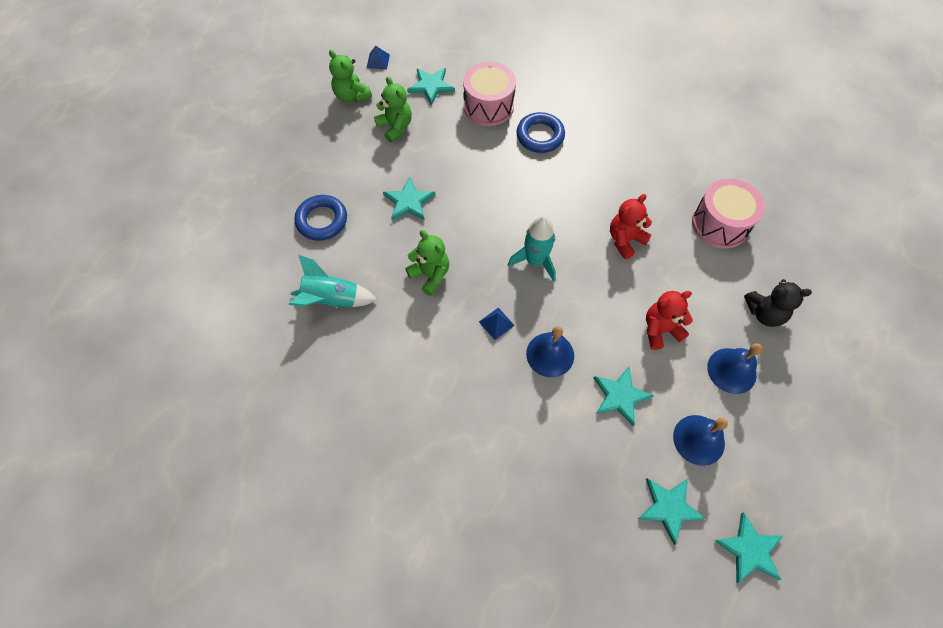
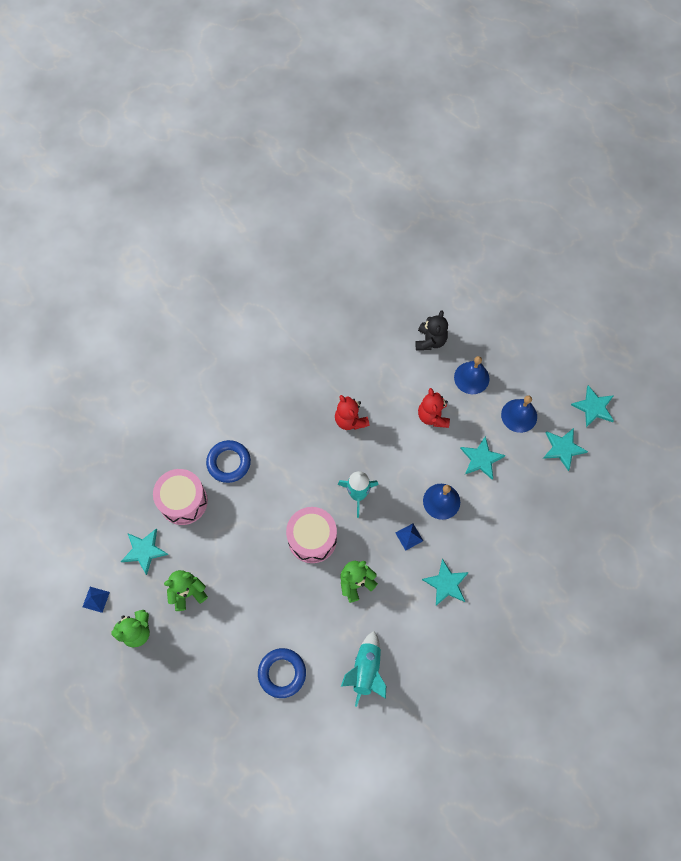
camera: 80 degrees left, 5 degrees up
turquoise star [383,177,435,221] -> turquoise star moved to [422,559,469,606]
pink drum [692,179,765,249] -> pink drum moved to [286,507,337,563]

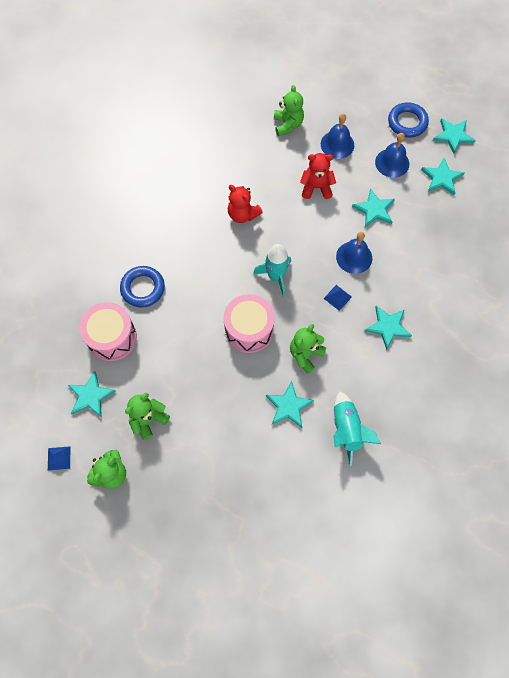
camera: 20 degrees left, 0 degrees up
blue ring [258,648,306,698] -> blue ring moved to [388,102,429,138]
black teddy bear [415,310,448,351] -> green teddy bear [274,85,304,136]
red teddy bear [418,388,450,428] -> red teddy bear turned 120 degrees clockwise [300,153,336,199]
none -> turquoise star [266,381,314,428]

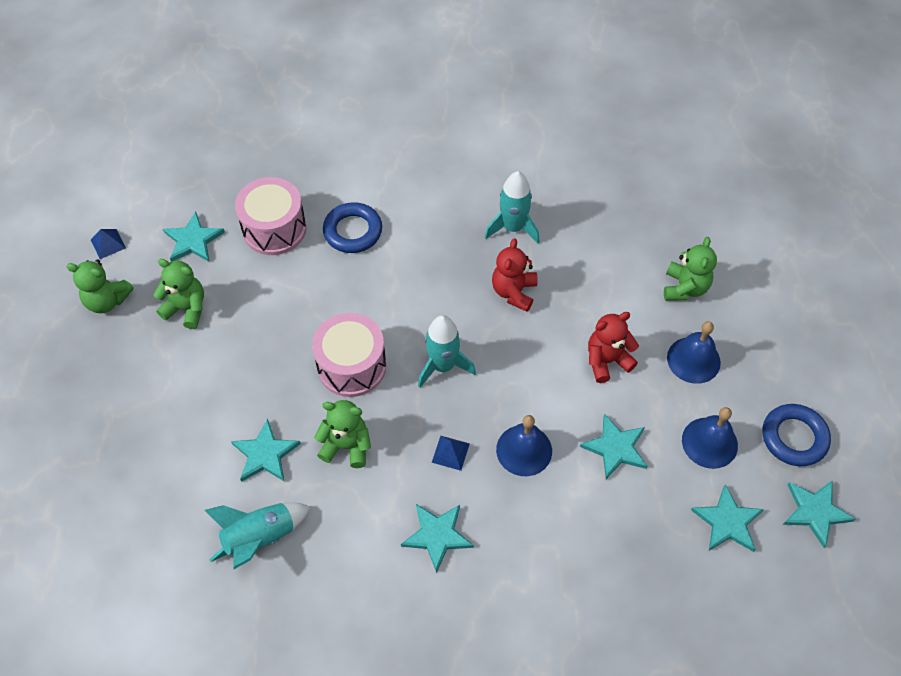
camera: 65 degrees right, 10 degrees down
green teddy bear [274,85,304,136] -> green teddy bear turned 45 degrees counterclockwise [664,237,717,301]
red teddy bear [300,153,336,199] -> red teddy bear turned 90 degrees counterclockwise [588,312,639,383]
none -> turquoise rocket [485,171,539,243]

